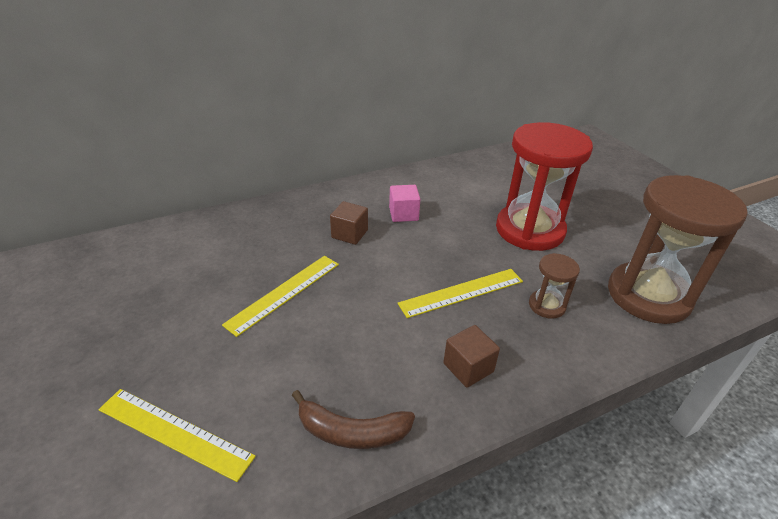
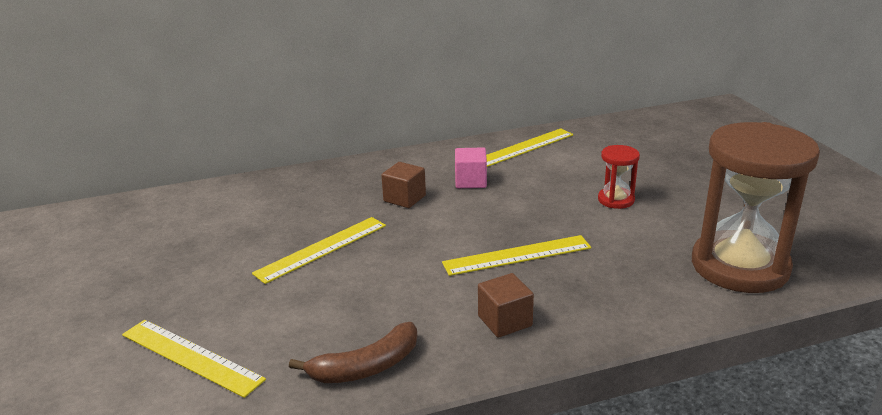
camera: 10 degrees right, 10 degrees down
brown banana [292,390,415,449] -> brown banana turned 45 degrees counterclockwise [289,322,417,383]
red hourglass [496,122,593,251] -> red hourglass [598,145,640,209], size x0.45
brown hourglass [529,253,580,319] -> none
none -> yellow ruler [486,128,573,167]

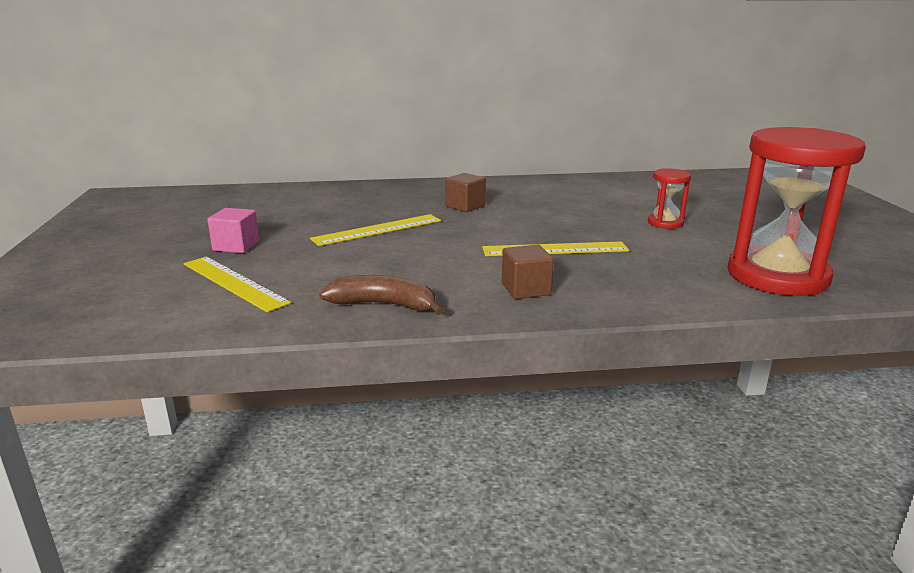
camera: 10 degrees right, 5 degrees down
brown banana [289,322,417,383] -> brown banana turned 150 degrees counterclockwise [319,275,444,315]
pink cube [455,147,487,188] -> pink cube moved to [207,208,259,253]
yellow ruler [486,128,573,167] -> none
brown hourglass [692,122,820,293] -> red hourglass [727,127,866,296]

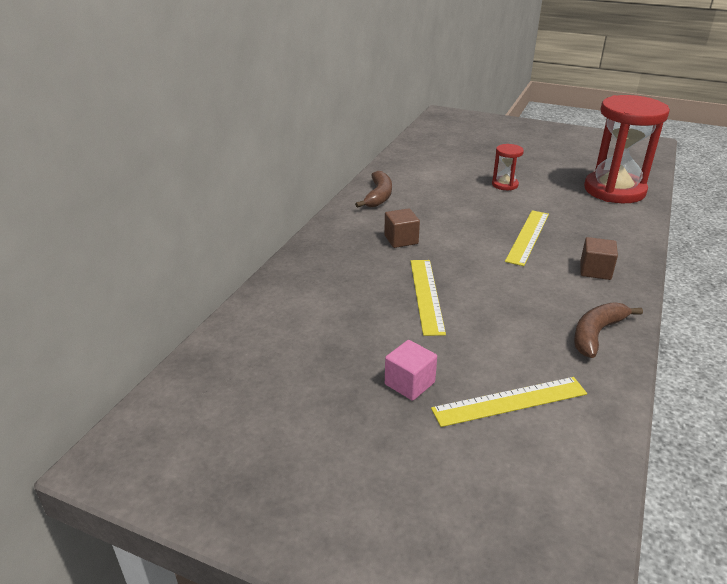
camera: 60 degrees left, 10 degrees up
none -> brown banana [355,171,392,208]

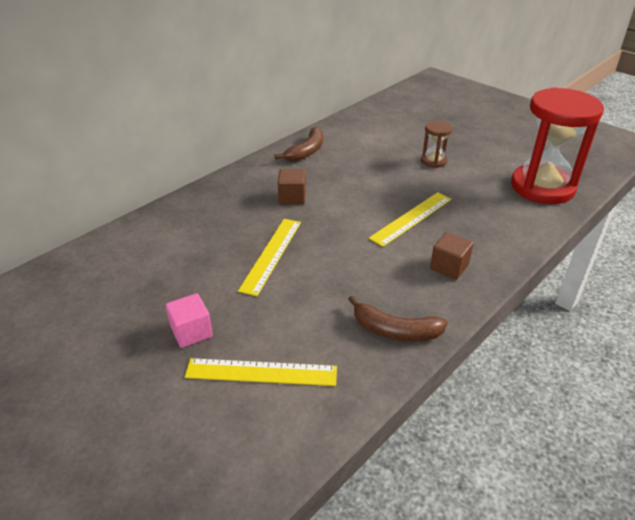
camera: 20 degrees right, 5 degrees up
red hourglass [492,144,524,190] -> brown hourglass [421,120,453,168]
brown banana [574,302,643,358] -> brown banana turned 135 degrees counterclockwise [348,296,448,341]

